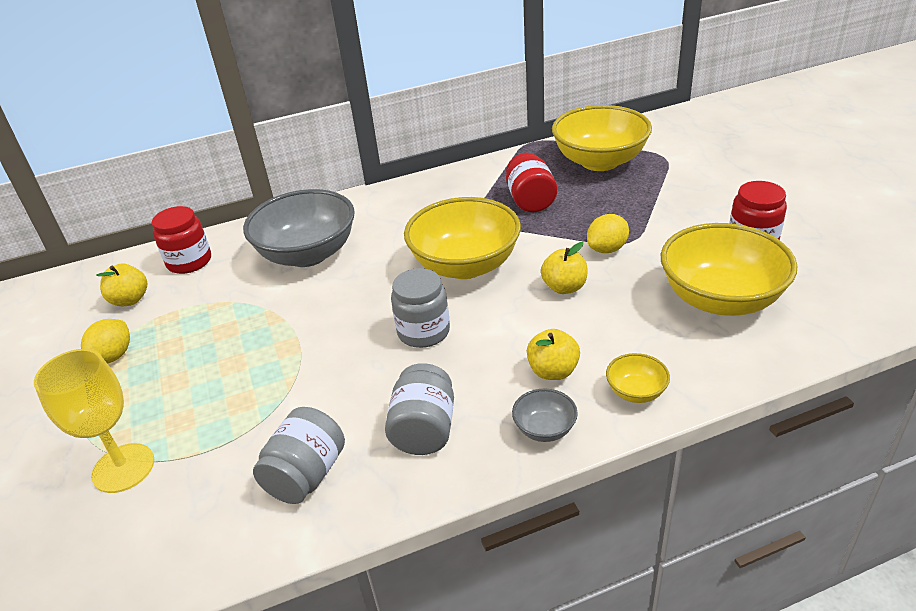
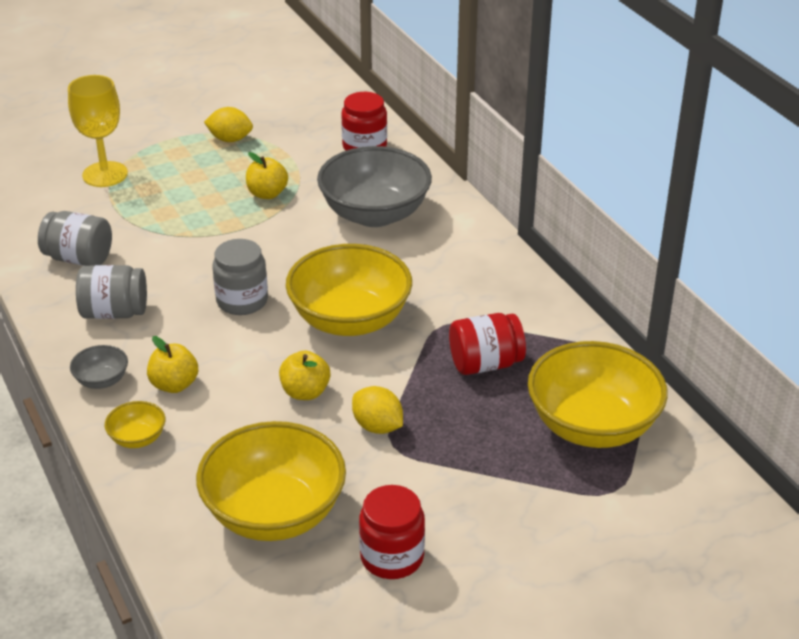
camera: 80 degrees right, 0 degrees up
yellow apple [96,264,148,306] -> yellow apple moved to [246,152,288,199]

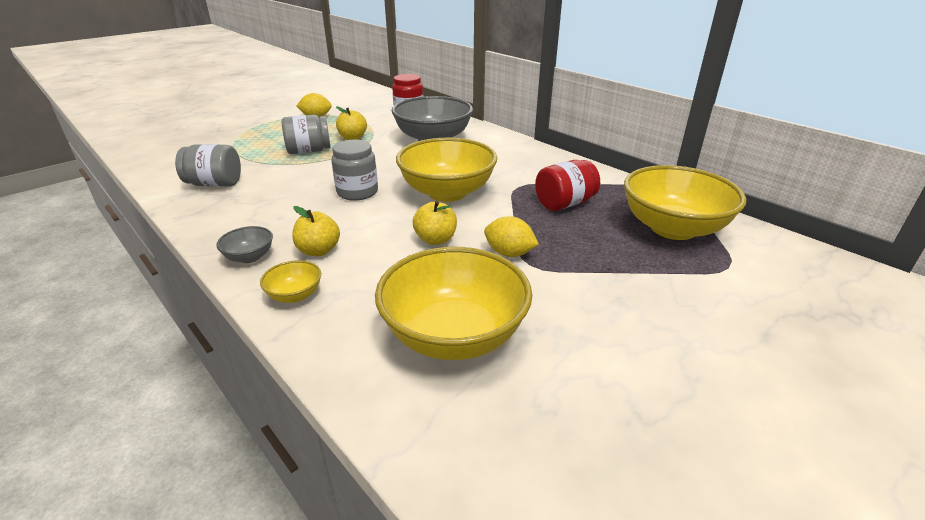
camera: 15 degrees left, 5 degrees down
yellow goblet [68,75,128,187] -> none
grey jar [76,265,147,319] -> grey jar moved to [282,115,330,154]
red jar [359,485,425,579] -> none

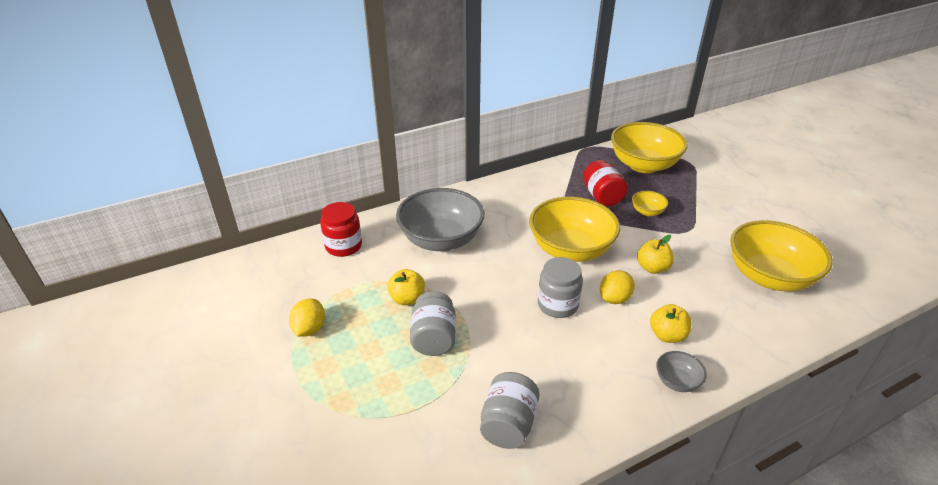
camera: 75 degrees left, 5 degrees up
yellow bowl [260,260,321,303] -> yellow bowl moved to [632,191,668,216]
yellow lemon [484,216,539,257] -> yellow lemon moved to [600,270,635,304]

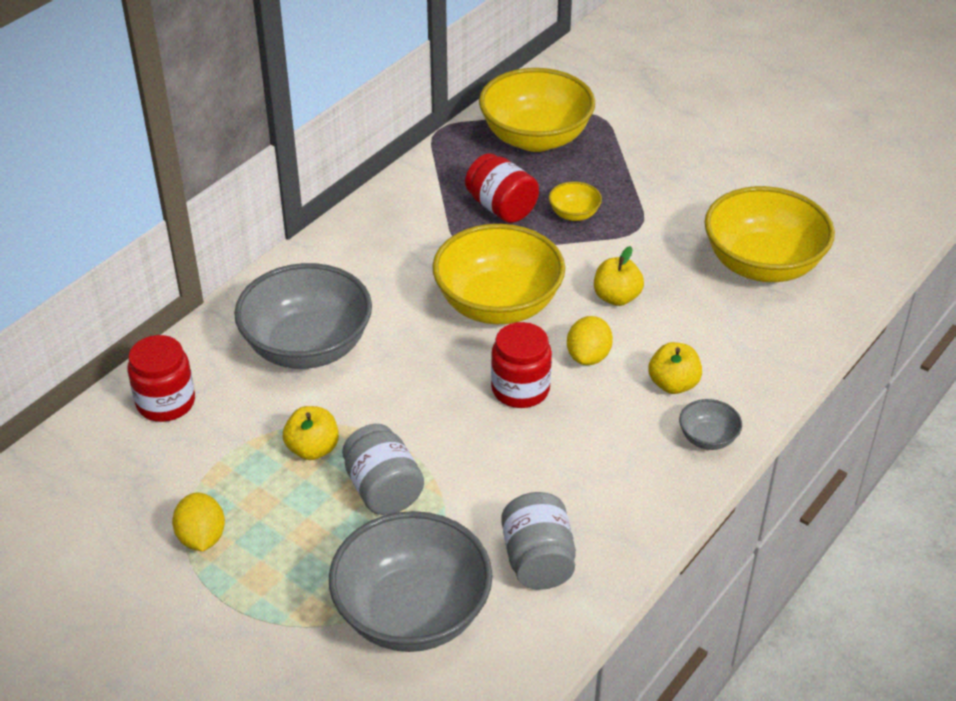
camera: 25 degrees left, 5 degrees up
grey jar [538,257,583,318] -> red jar [491,322,552,408]
none -> grey bowl [329,511,493,652]

